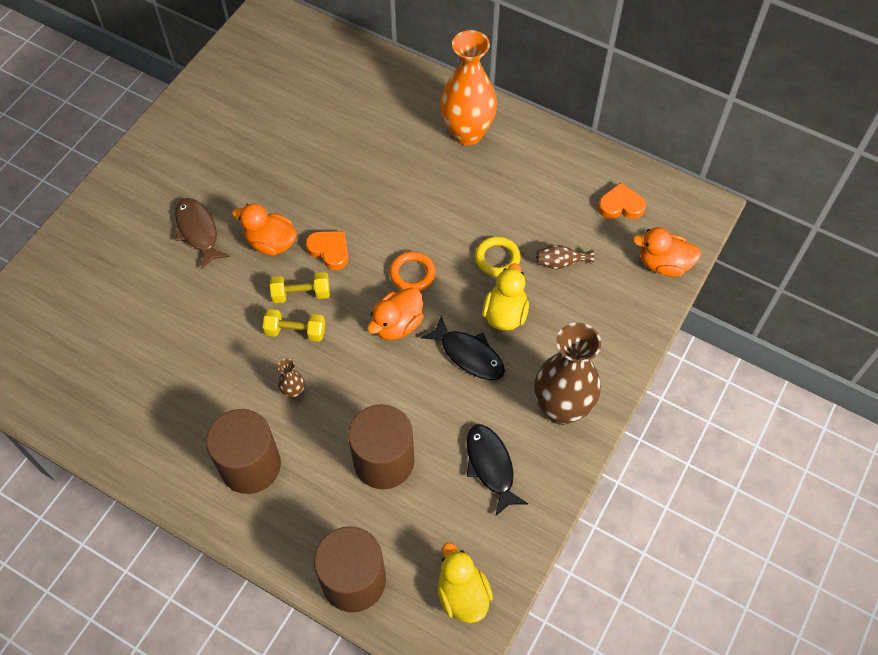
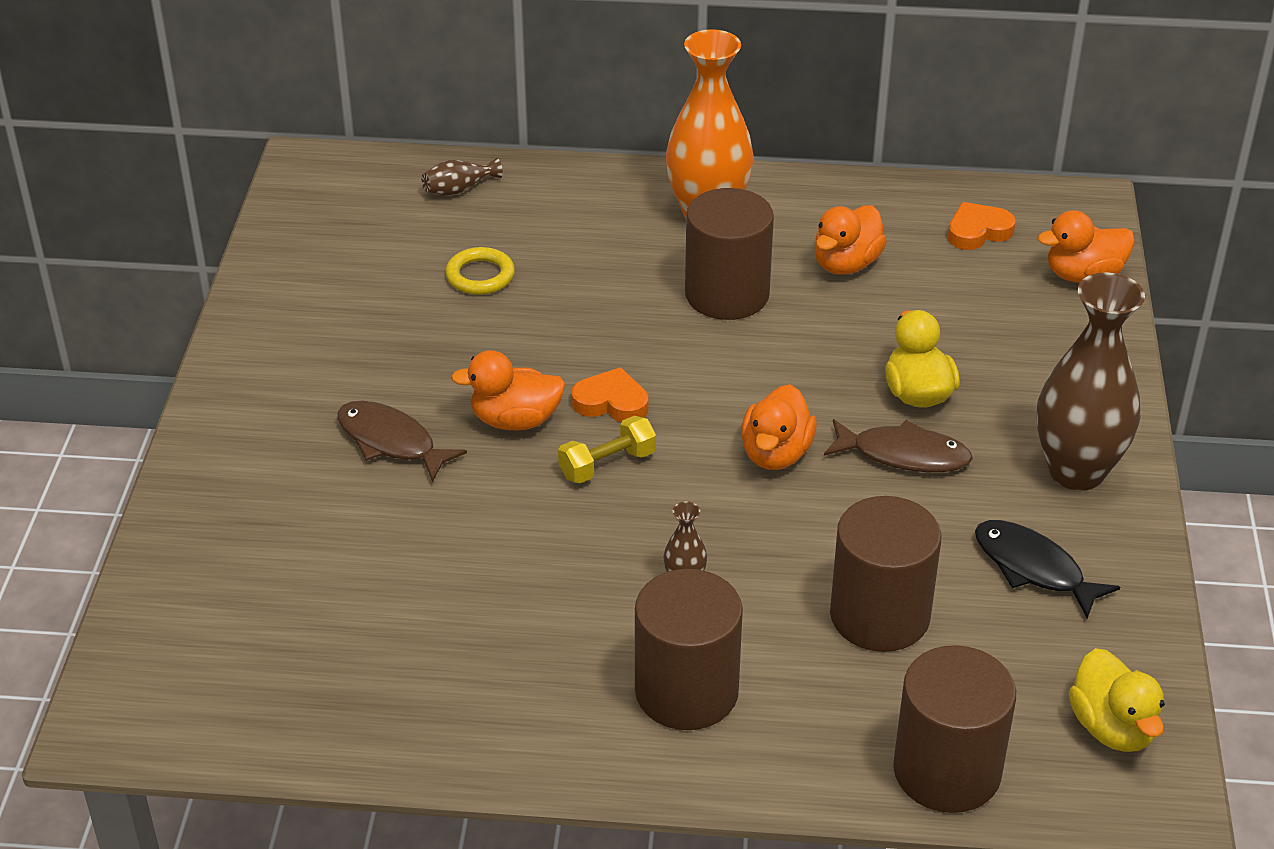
camera: 25 degrees left, 20 degrees down
yellow dumbbell [263,309,325,342] -> none
orange ring [390,251,436,291] -> none
black fish [421,315,505,380] -> brown fish [824,419,973,472]
yellow duck [437,543,493,623] -> yellow duck turned 150 degrees counterclockwise [1069,648,1165,752]
yellow ring [475,236,521,276] -> yellow ring moved to [445,247,515,295]
brown vase [536,245,594,269] -> brown vase moved to [422,157,503,196]
none -> brown cylinder [685,188,774,320]
none -> orange duck [815,205,887,275]

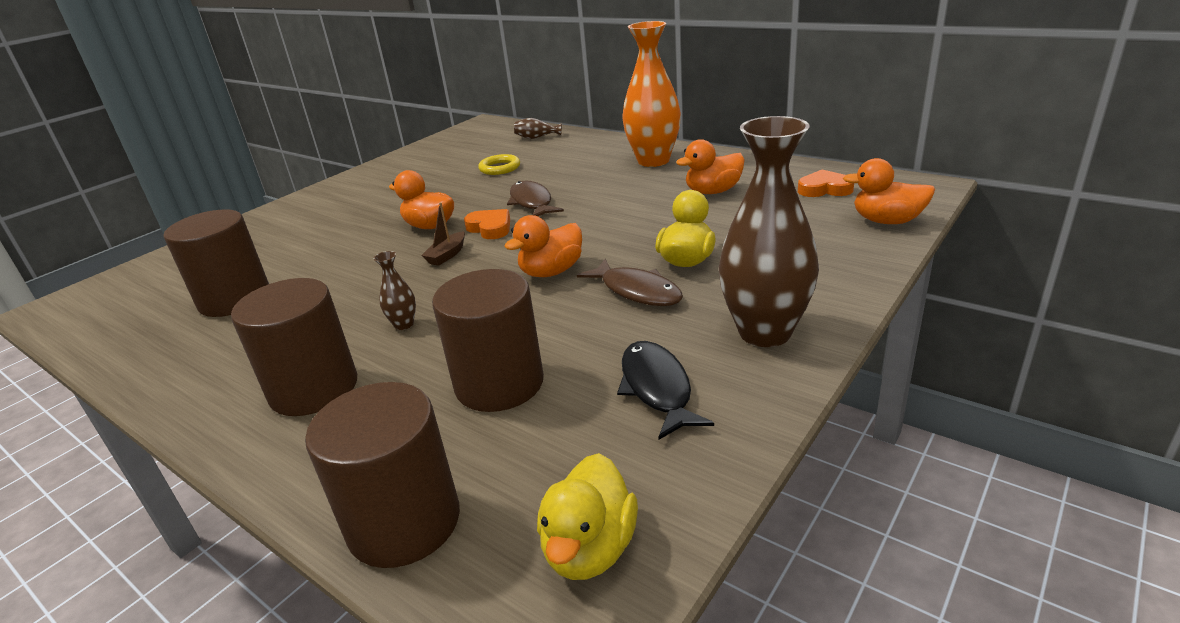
camera: 35 degrees right, 10 degrees down
brown fish [337,401,467,482] -> brown fish moved to [507,181,564,216]
yellow dumbbell [558,416,656,484] -> brown boat [421,202,465,266]
brown cylinder [685,188,774,320] -> brown cylinder moved to [164,209,269,317]

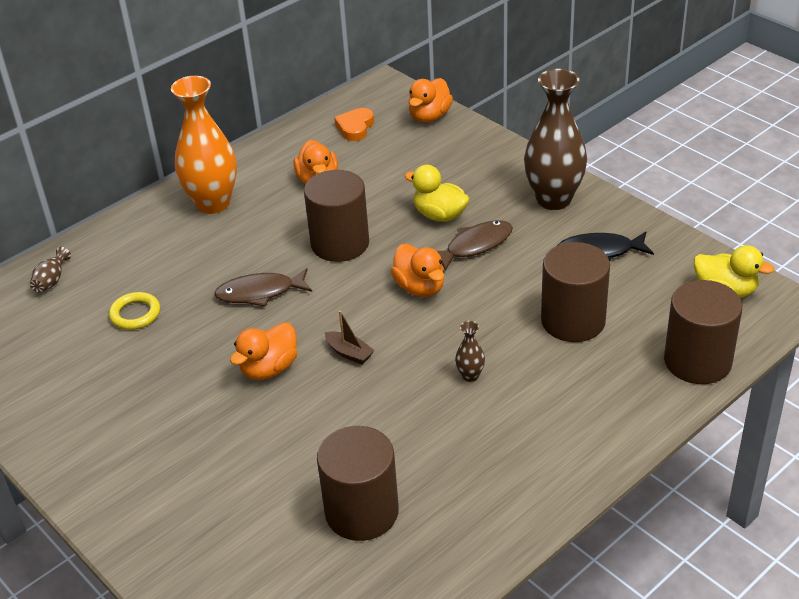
camera: 80 degrees left, 10 degrees up
brown cylinder [231,278,357,416] -> brown cylinder moved to [304,170,369,262]
orange heart [464,209,510,239] -> none

